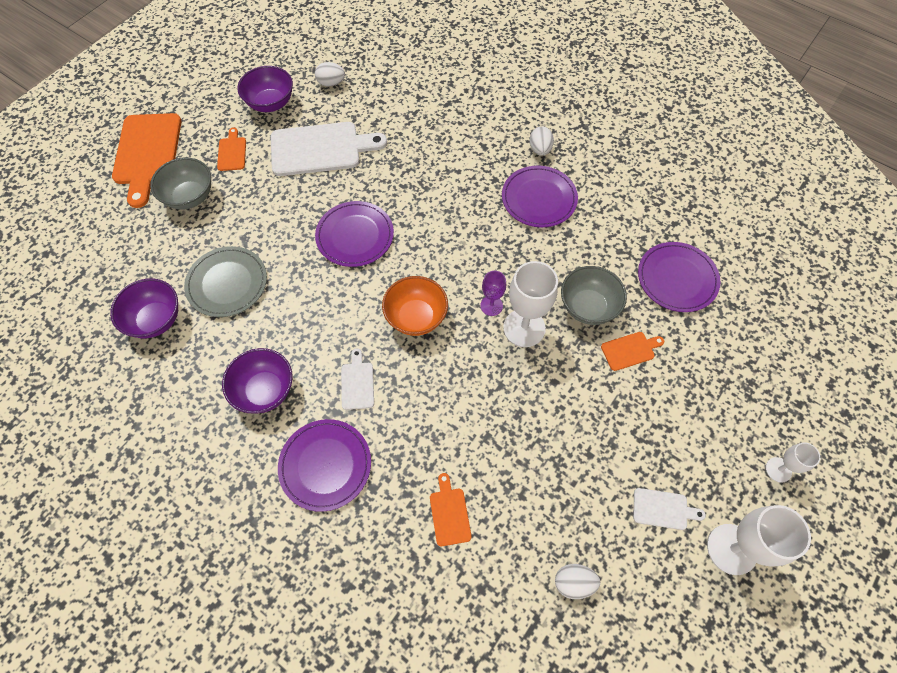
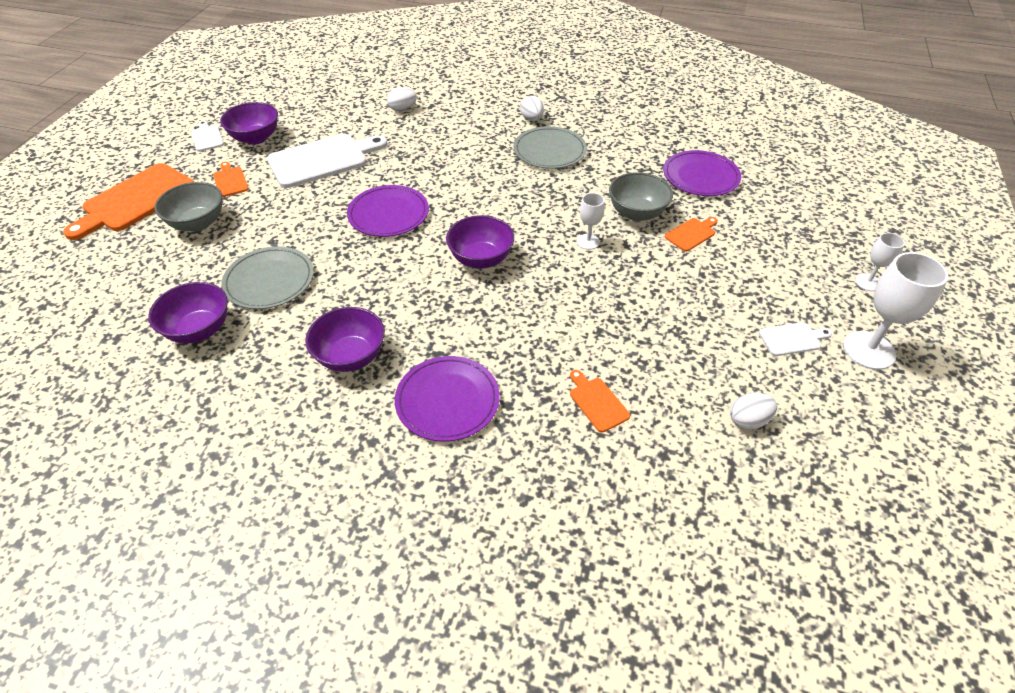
camera: 20 degrees left, 15 degrees down
orange cutting board [112,113,181,208] -> orange cutting board turned 60 degrees clockwise [63,163,194,240]
white egg [315,62,345,86] -> white egg moved to [387,87,417,112]
white cutting board [341,349,374,410] -> white cutting board moved to [191,121,224,152]
orange bowl [382,276,448,336] -> purple bowl [446,215,514,269]
purple goblet [480,271,506,316] -> none
purple plate [502,166,578,227] -> grey plate [514,126,587,169]
white goblet [503,261,558,347] -> white goblet [577,193,605,250], size x0.55

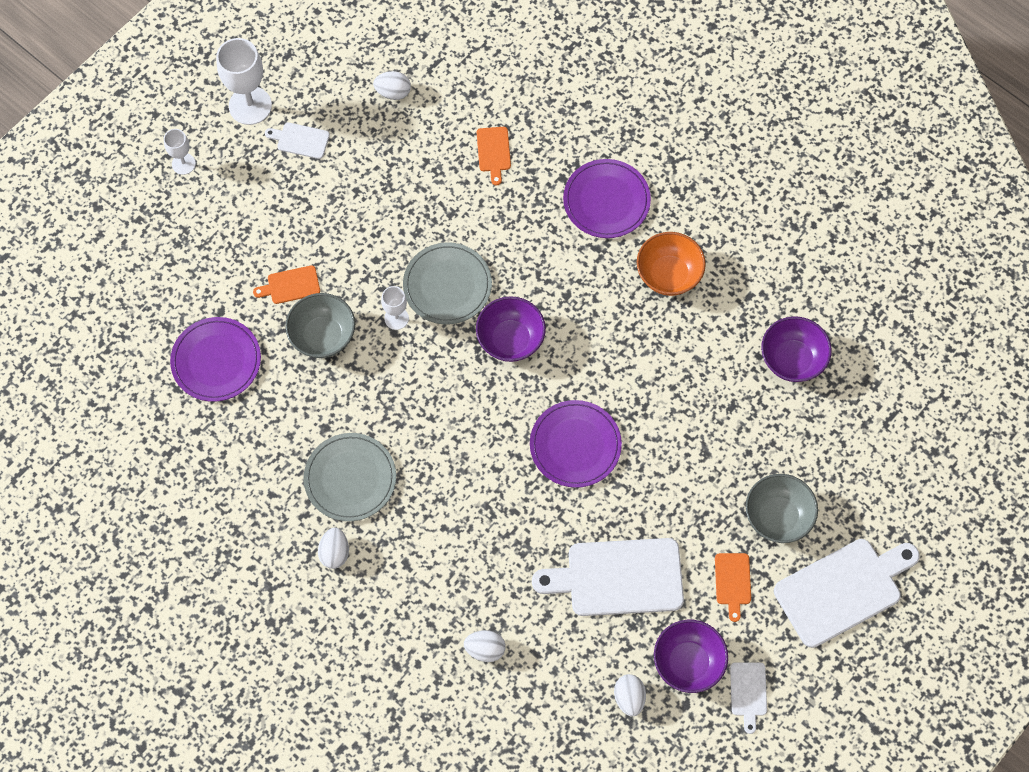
camera: 155 degrees left, 20 degrees up
orange cutting board [63,163,194,240] -> white cutting board [774,539,920,648]
grey plate [221,246,314,309] -> grey plate moved to [403,243,492,325]
purple bowl [305,307,385,372] -> orange bowl [637,232,706,296]
none -> white egg [614,674,646,716]

